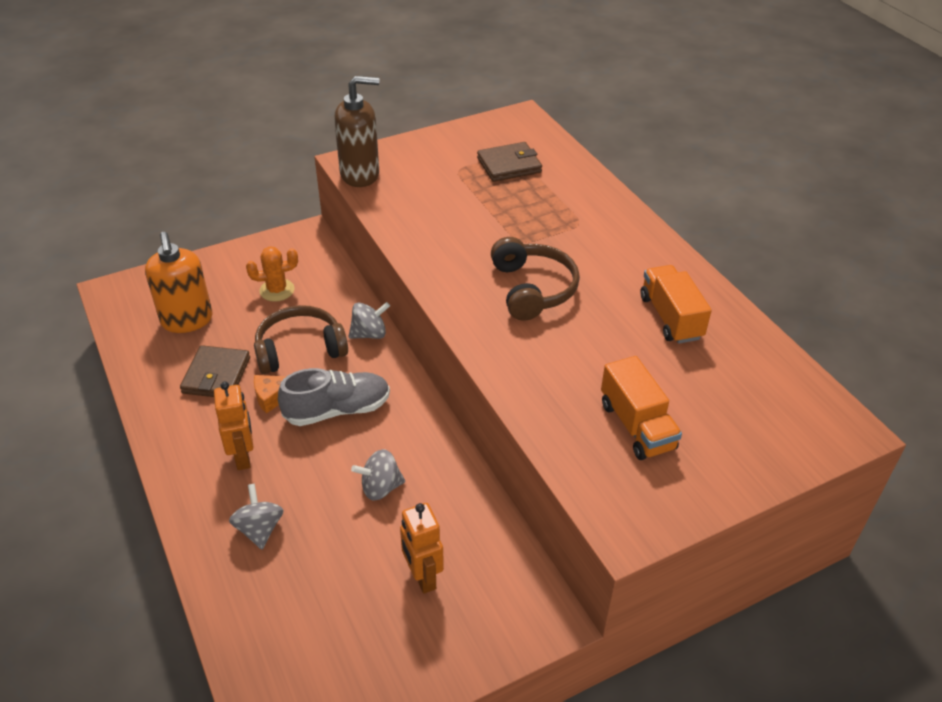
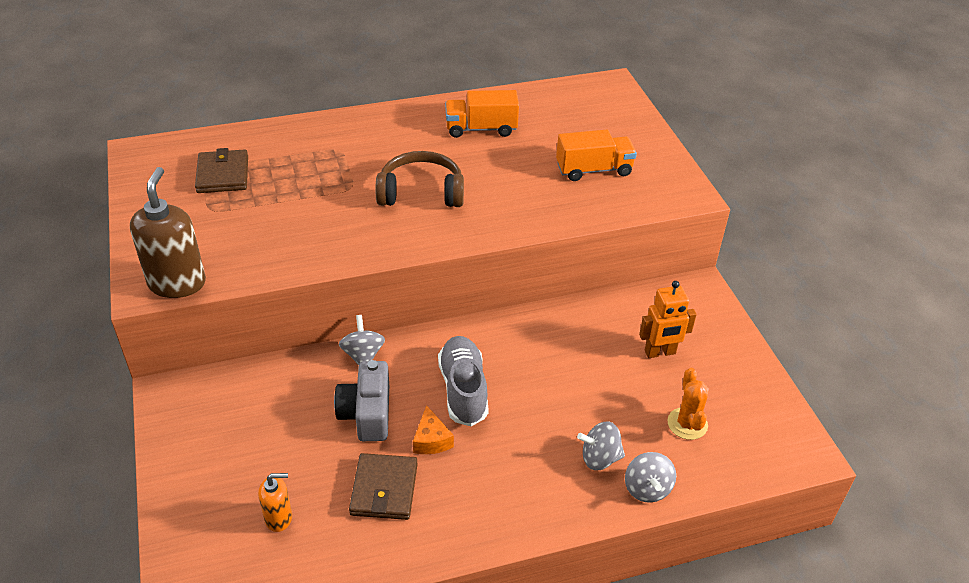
camera: 80 degrees left, 0 degrees up
orange soap dispenser [145,232,213,333] -> orange soap dispenser [258,473,292,532], size x0.54
brown wallet [180,345,250,397] -> brown wallet turned 75 degrees clockwise [349,453,417,520]
orange robot [214,382,253,470] -> none
orange cactus [246,246,298,302] -> orange cactus moved to [667,368,709,440]
brown headphones [254,305,348,374] -> grey camera [334,360,389,441]
grey spinning top [351,449,405,501] -> grey spinning top moved to [625,452,676,503]

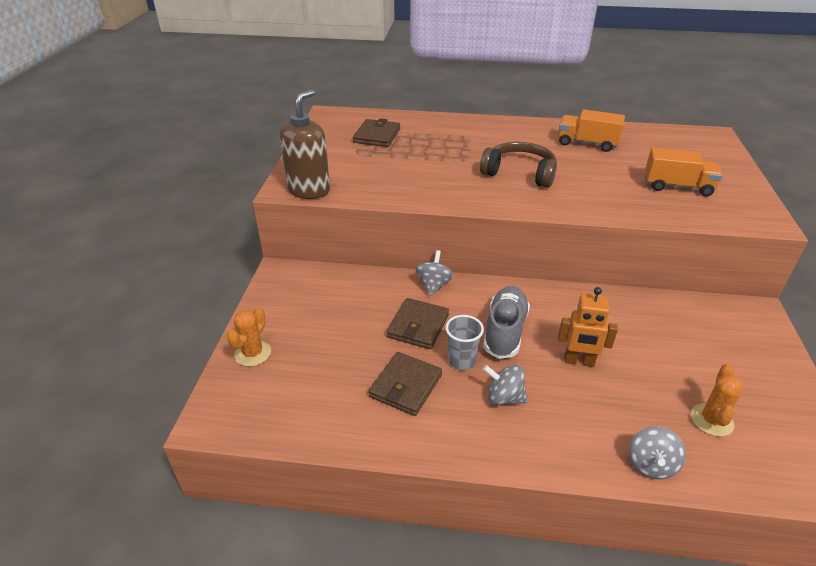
camera: 25 degrees right, 5 degrees down
orange soap dispenser [258,473,292,532] -> none
grey camera [334,360,389,441] -> brown wallet [386,298,449,349]
orange cheese [413,405,454,454] -> grey cup [445,315,484,370]
grey spinning top [577,422,625,470] -> grey spinning top moved to [483,365,528,405]
orange robot [639,281,697,358] -> orange robot moved to [558,287,618,367]
none -> orange cactus [226,307,271,366]

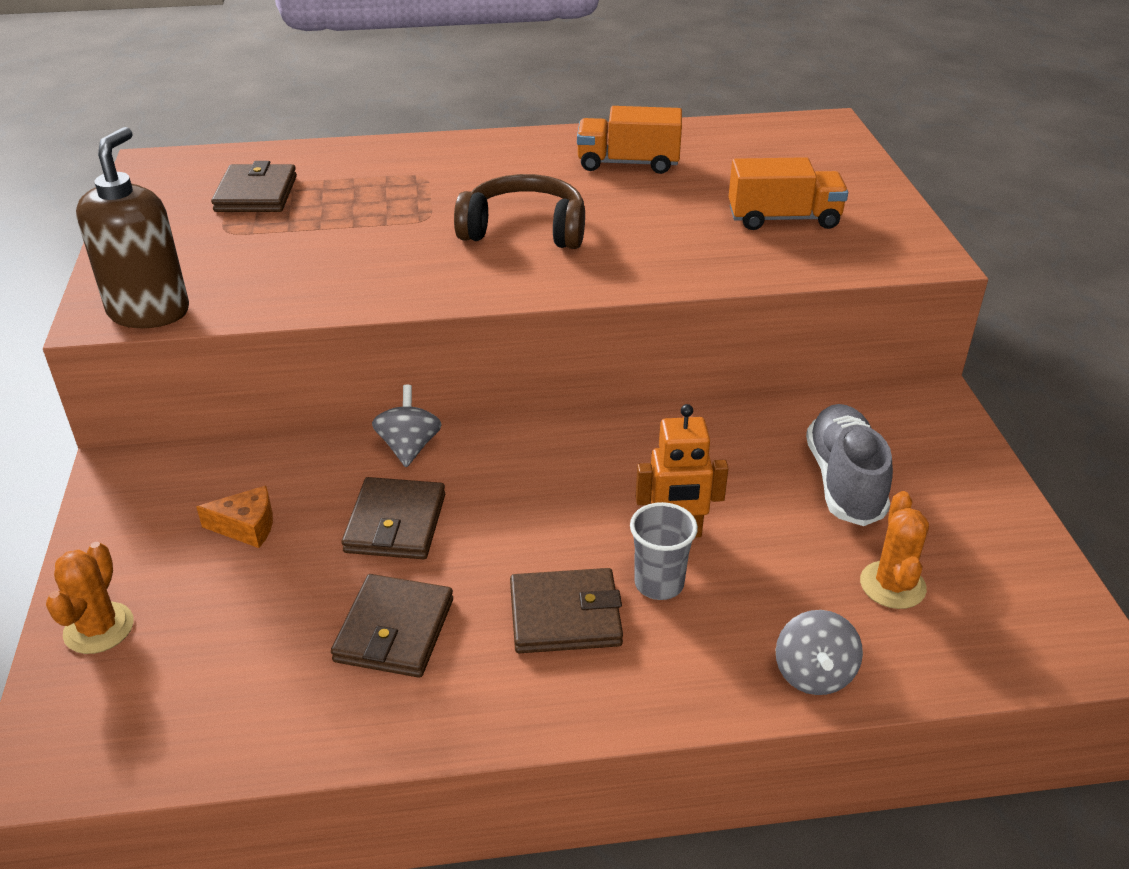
camera: 15 degrees left, 0 degrees up
grey cup [445,315,484,370] -> grey cup moved to [630,502,698,600]
grey shoe [483,286,530,359] -> grey shoe moved to [806,404,893,526]
grey spinning top [483,365,528,405] -> brown wallet [510,568,623,653]
none -> orange cheese [196,486,273,548]

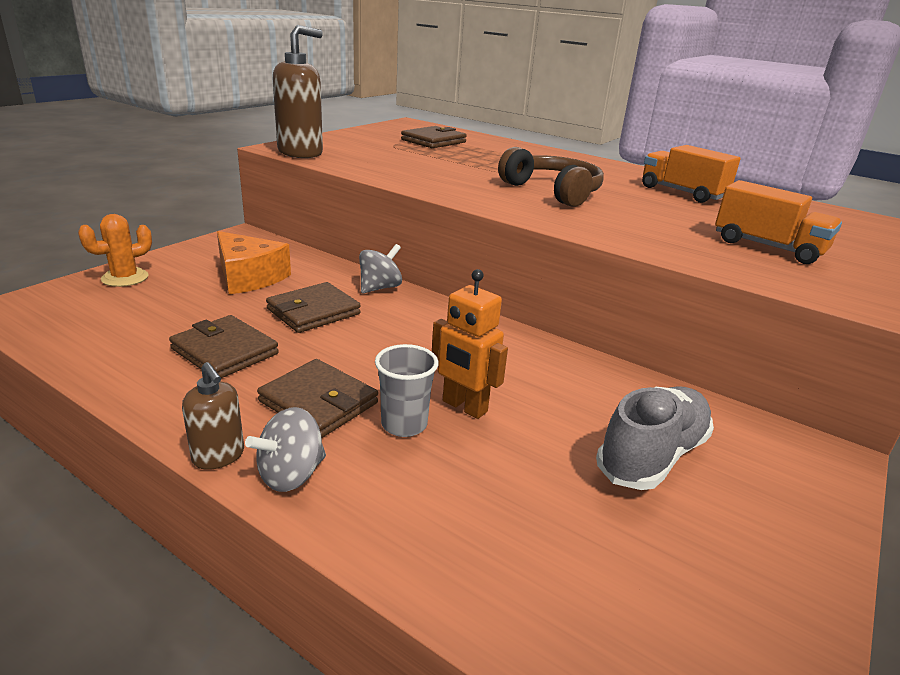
camera: 40 degrees right, 10 degrees down
orange cheese [196,486,273,548] -> orange cheese [217,231,291,294], size x1.72
brown wallet [331,574,453,678] -> brown wallet turned 75 degrees clockwise [169,315,279,378]
grey spinning top [776,610,863,695] -> grey spinning top moved to [245,407,326,492]
orange cactus [860,491,929,609] -> none
none -> brown soap dispenser [182,362,244,470]

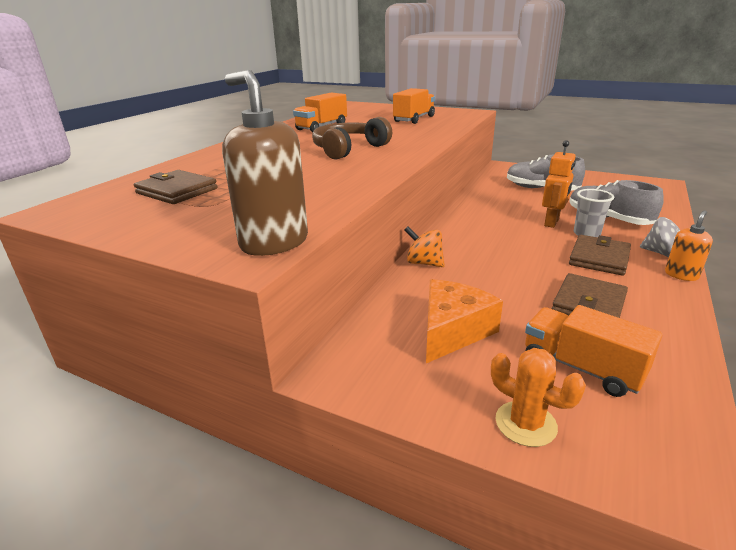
camera: 95 degrees left, 0 degrees up
brown soap dispenser [182,362,244,470] -> orange soap dispenser [665,210,713,281]
brown wallet [266,282,361,333] -> none
grey spinning top [359,244,402,293] -> orange spinning top [404,226,445,267]
none -> orange truck [525,305,663,397]
none -> grey shoe [569,180,664,225]

